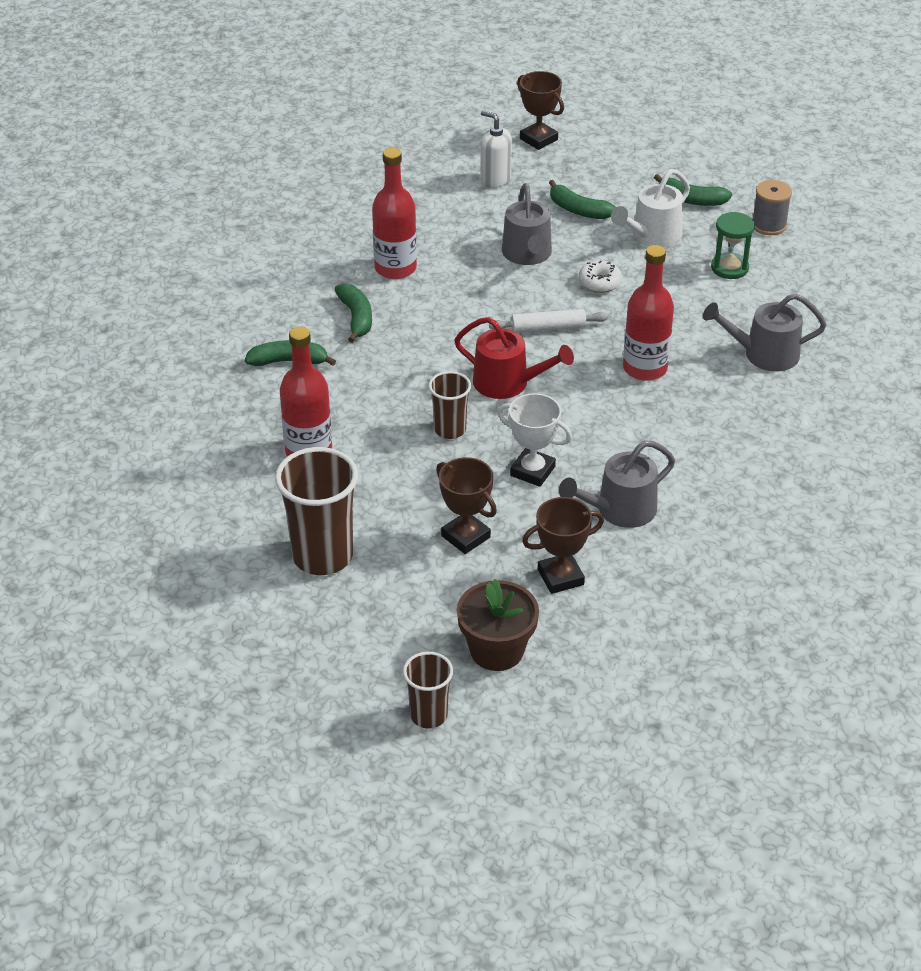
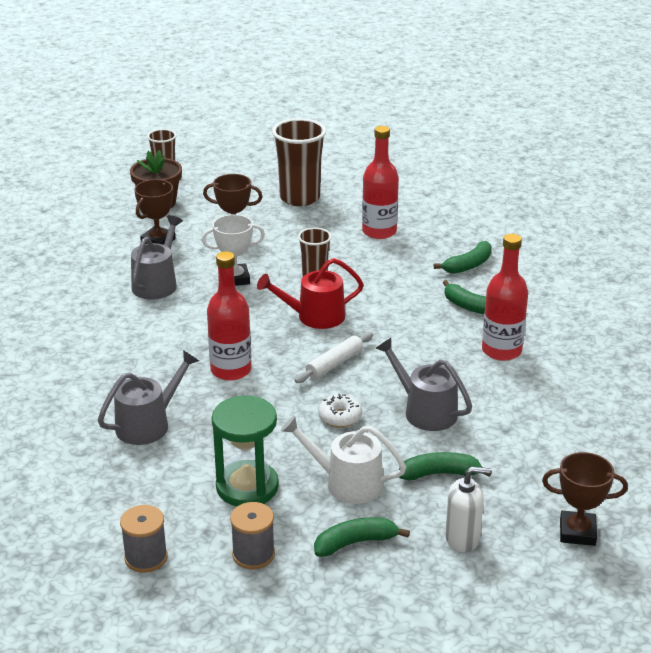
camera: 140 degrees right, 10 degrees down
white soap dispenser [480,111,512,188] -> white soap dispenser moved to [445,467,491,552]
white watering can [611,169,690,247] -> white watering can turned 75 degrees counterclockwise [281,415,406,504]
green hourglass [711,212,755,279] -> green hourglass [211,396,279,506], size x1.51
none -> grey spool [120,505,168,573]

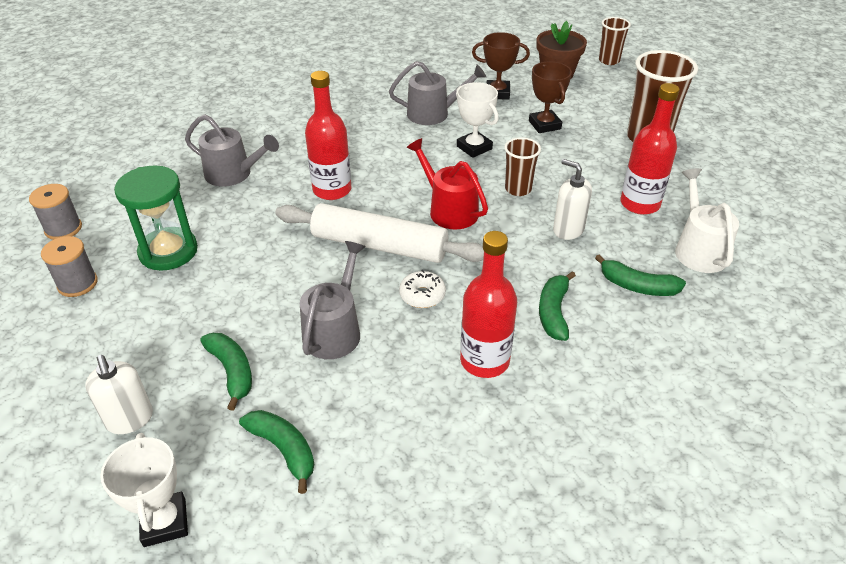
camera: 65 degrees right, 10 degrees up
white watering can [281,415,406,504] -> white watering can moved to [675,168,739,273]
white rolling pin [294,332,373,383] -> white rolling pin [276,203,484,263], size x1.90
green banana [314,517,410,557] -> green banana moved to [239,410,314,494]
white donut [318,394,362,427] -> white donut moved to [399,270,446,308]
brown trophy [542,452,628,546] -> white trophy [100,433,188,547]
none -> white soap dispenser [553,159,592,240]

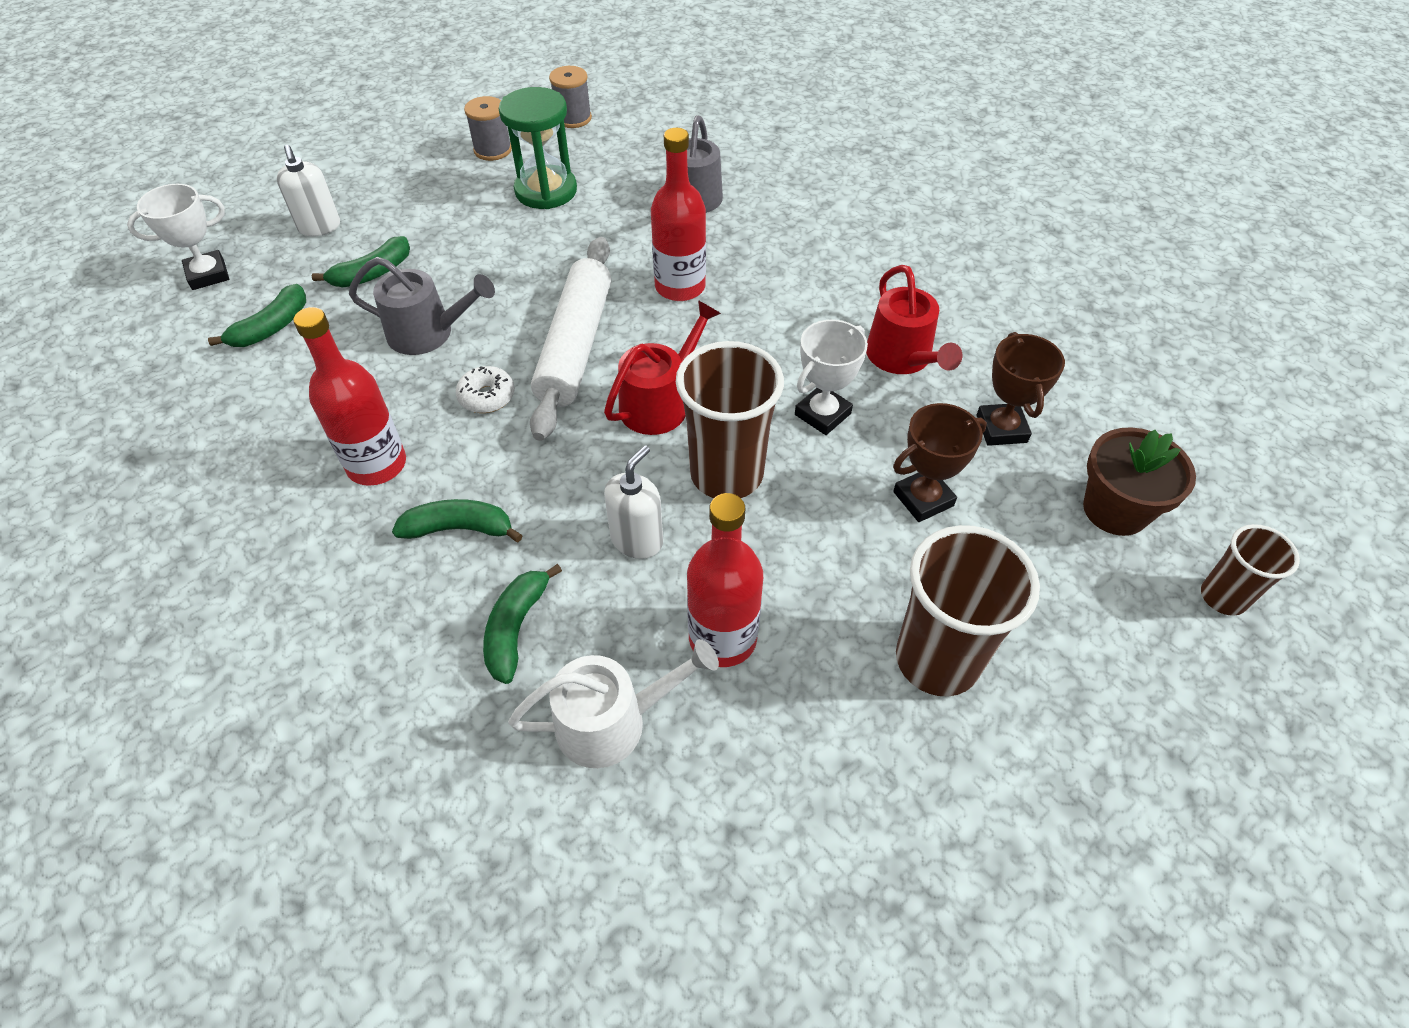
camera: 80 degrees right, 10 degrees up
white soap dispenser [85,355,153,434] -> white soap dispenser turned 75 degrees counterclockwise [277,145,340,237]
grey watering can [389,61,486,125] -> red watering can [866,265,962,374]
brown cup [504,137,541,196] -> brown cup [676,341,784,498], size x1.76

